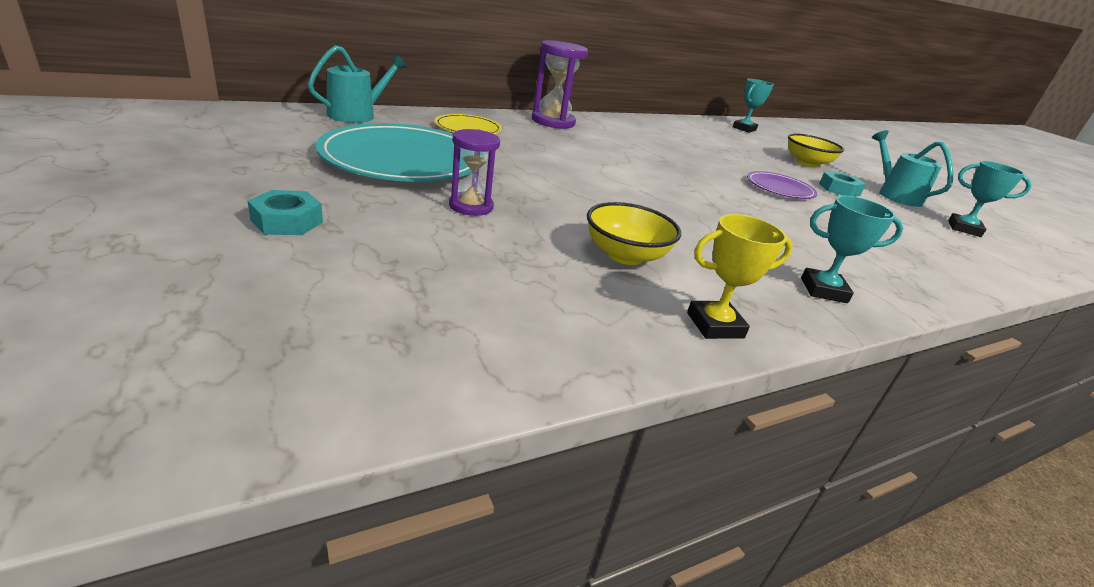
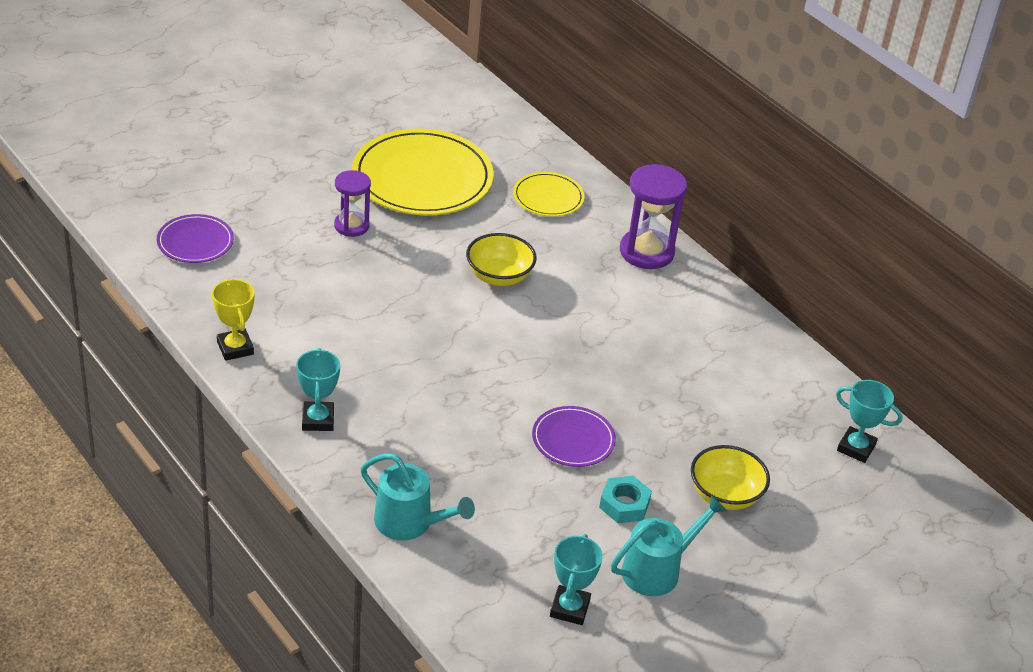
camera: 80 degrees right, 10 degrees up
turquoise nut [248,190,323,235] -> none
turquoise watering can [308,45,407,123] -> turquoise watering can moved to [361,453,475,541]
turquoise plate [316,123,471,182] -> yellow plate [352,128,494,215]
yellow bowl [587,202,681,265] -> yellow bowl moved to [466,233,536,286]
none -> purple plate [157,214,234,263]

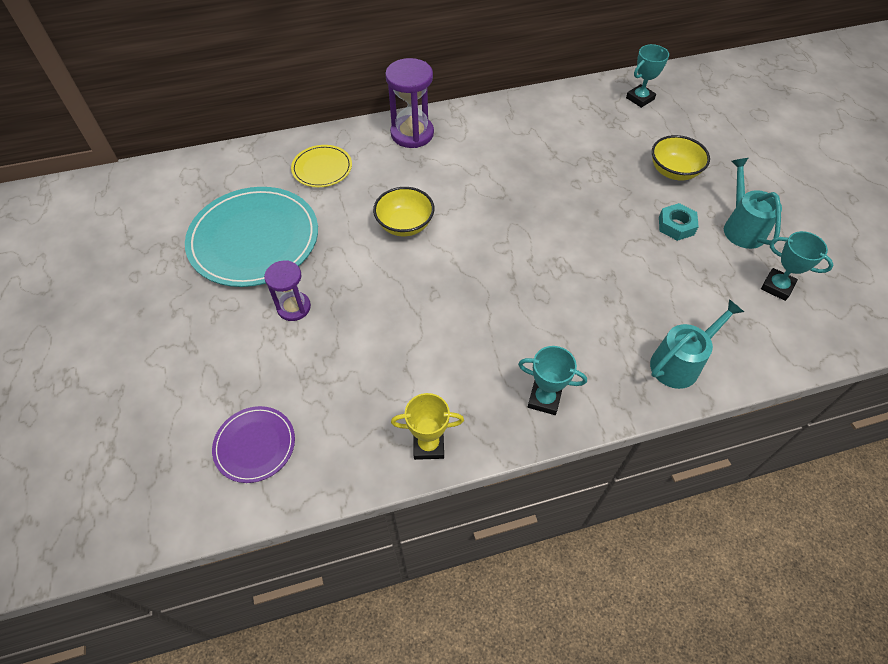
camera: 65 degrees left, 15 degrees up
yellow plate [352,128,494,215] -> turquoise plate [185,187,318,287]
purple plate [532,406,616,467] -> none

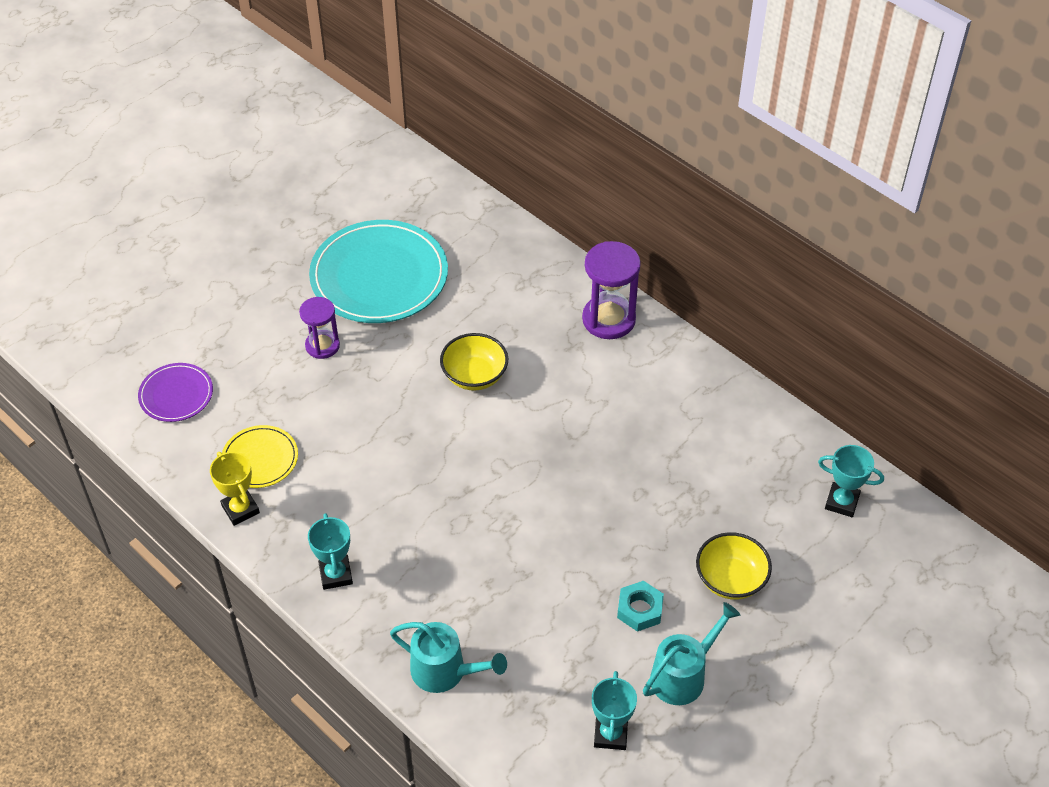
camera: 60 degrees right, 5 degrees down
yellow plate [291,145,352,187] -> yellow plate moved to [222,425,298,488]

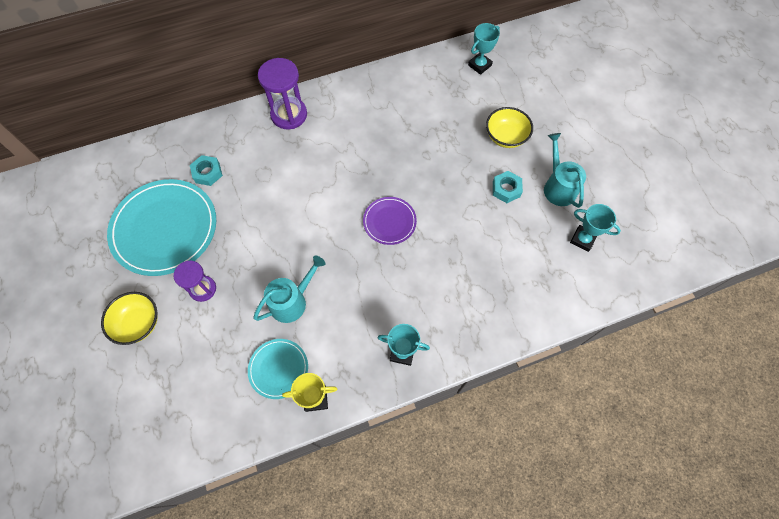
camera: 65 degrees left, 15 degrees up
purple plate [138,363,213,422] -> purple plate moved to [363,197,417,245]
yellow plate [222,425,298,488] -> turquoise plate [248,339,308,399]
turquoise watering can [390,622,507,693] -> turquoise watering can moved to [253,256,326,323]
yellow bowl [440,333,508,391] -> yellow bowl moved to [101,292,158,345]
none -> turquoise nut [190,155,223,186]

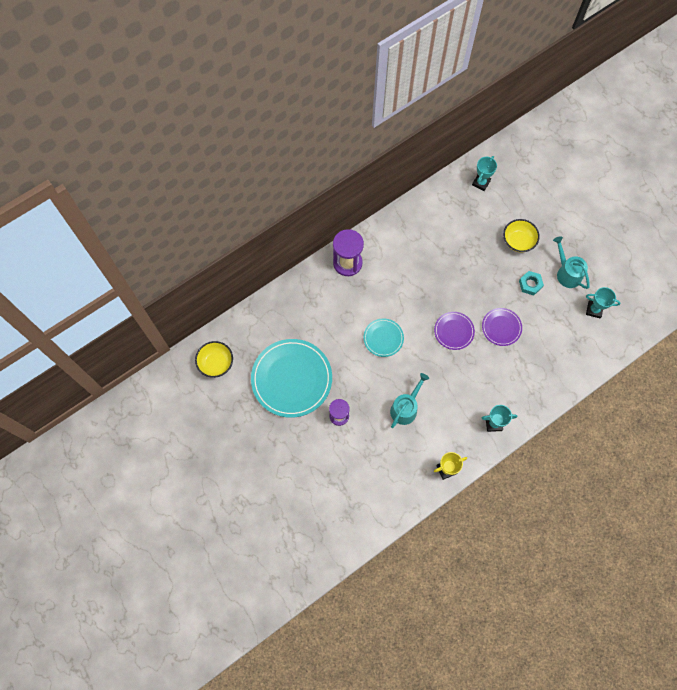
camera: 15 degrees left, 5 degrees up
yellow bowl [101,292,158,345] -> yellow bowl moved to [195,341,233,378]
turquoise nut [190,155,223,186] -> none
turquoise plate [248,339,308,399] -> turquoise plate moved to [363,318,404,357]
none -> purple plate [482,308,522,346]

